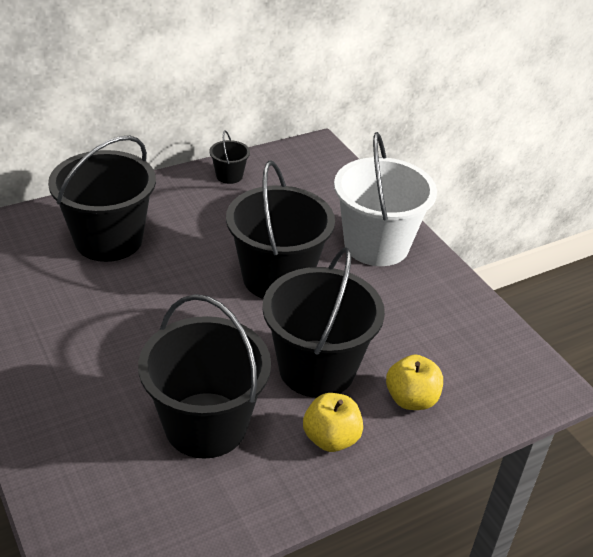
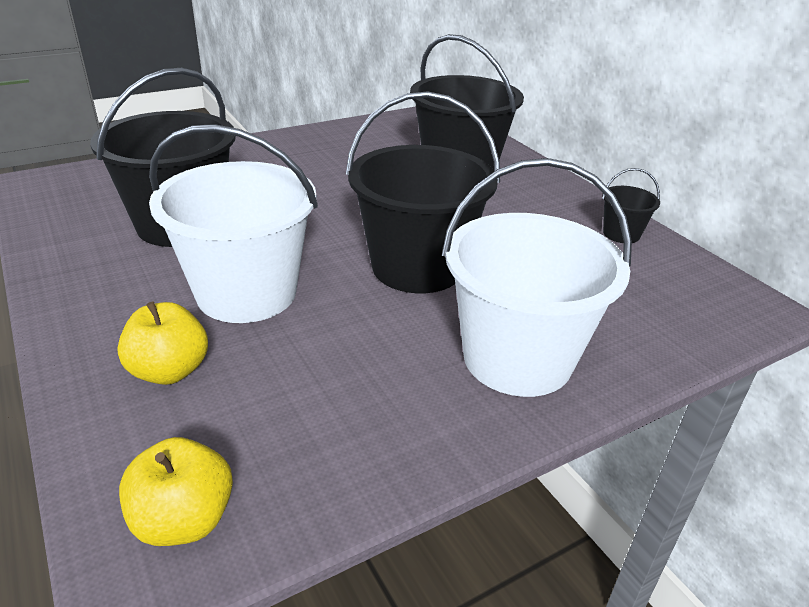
camera: 90 degrees right, 5 degrees down
black bucket [262,247,385,398] -> white bucket [149,124,318,323]
yellow apple [303,393,363,452] -> yellow apple moved to [119,437,233,546]

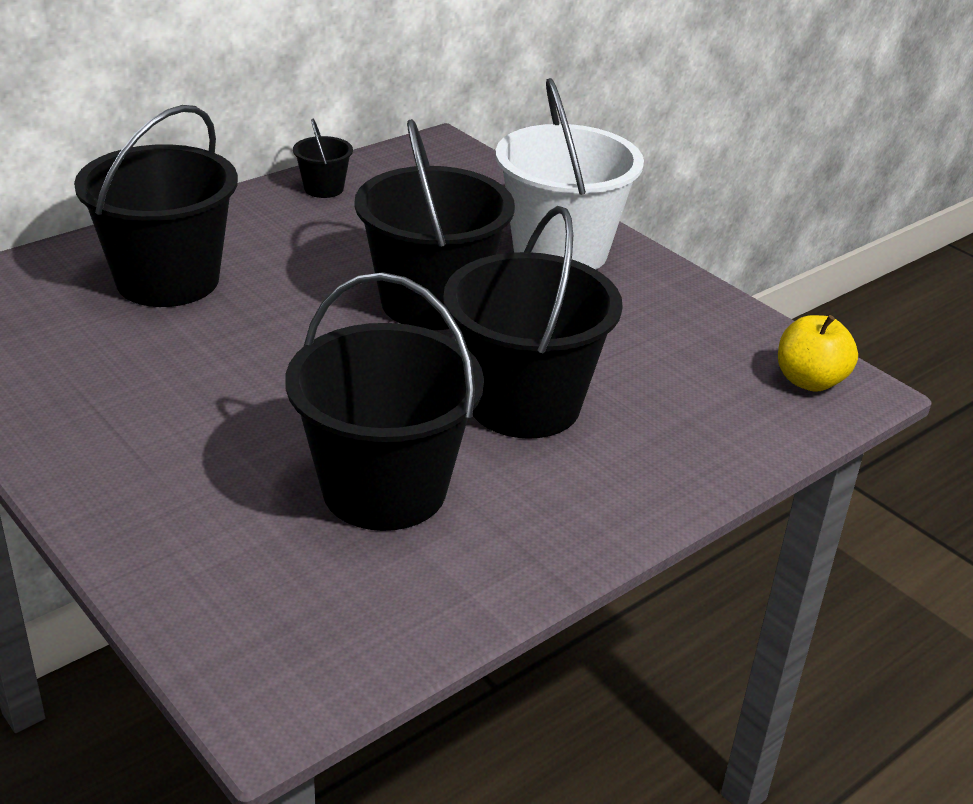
camera: 100 degrees left, 0 degrees up
yellow apple [117,301,208,385] -> none
white bucket [149,124,318,323] -> black bucket [443,206,623,439]

